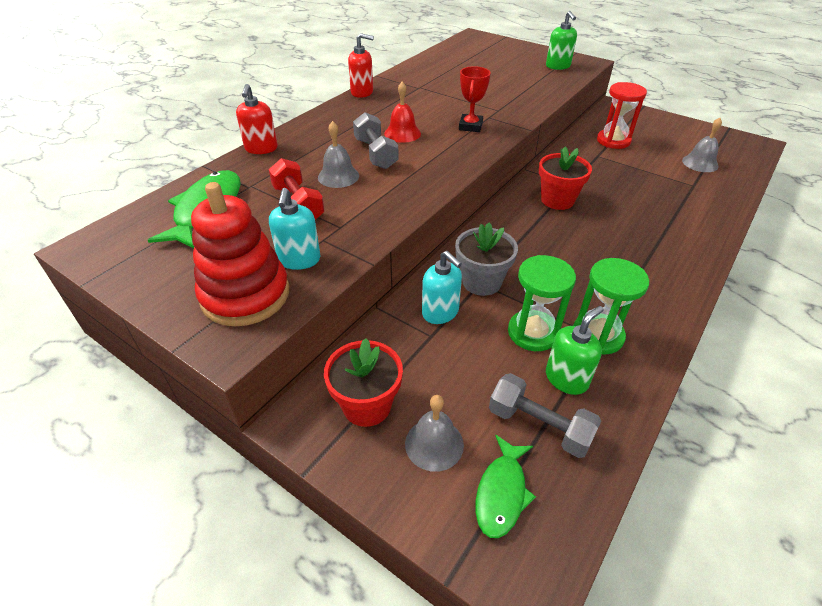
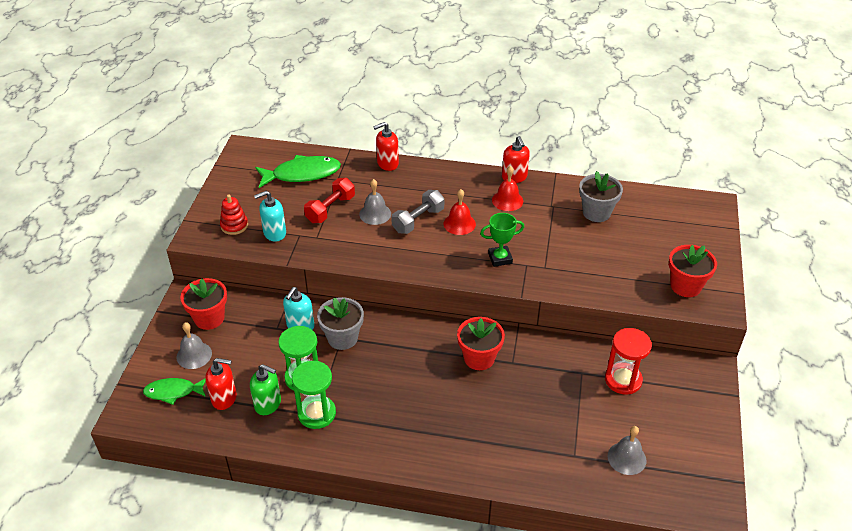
camera: 65 degrees right, 0 degrees up
red stacking toy [191,182,289,326] -> red stacking toy [220,195,248,235], size x0.52
red trophy [459,66,491,132] -> green trophy [480,213,524,267]
grey dumbbell [489,373,601,458] -> red soap dispenser [205,358,237,410]
green soap dispenser [546,11,577,70] -> red flower pot [669,245,717,297]
none -> red bell [492,166,523,211]
none -> grey flower pot [579,171,623,222]

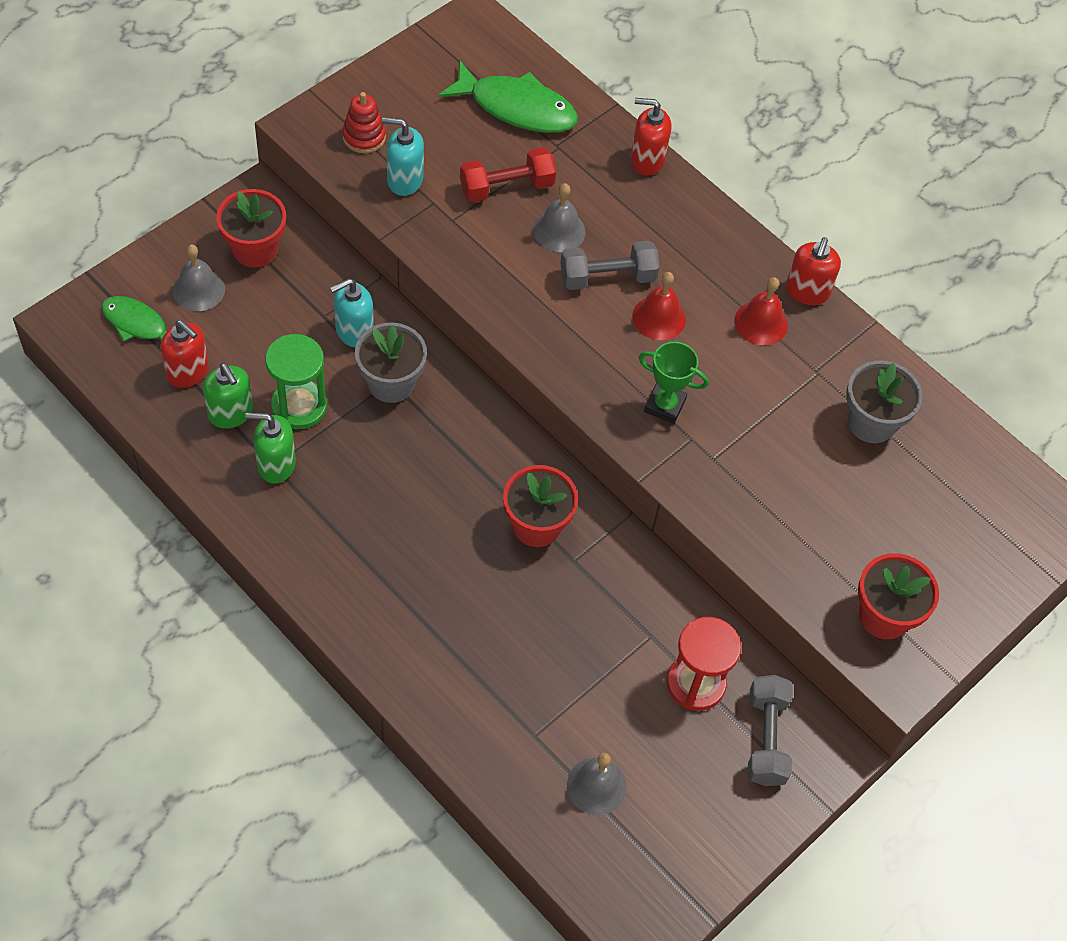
camera: 30 degrees right, 15 degrees up
green hourglass [292,361,336,429] -> green soap dispenser [245,412,296,483]
none -> grey dumbbell [748,675,793,786]

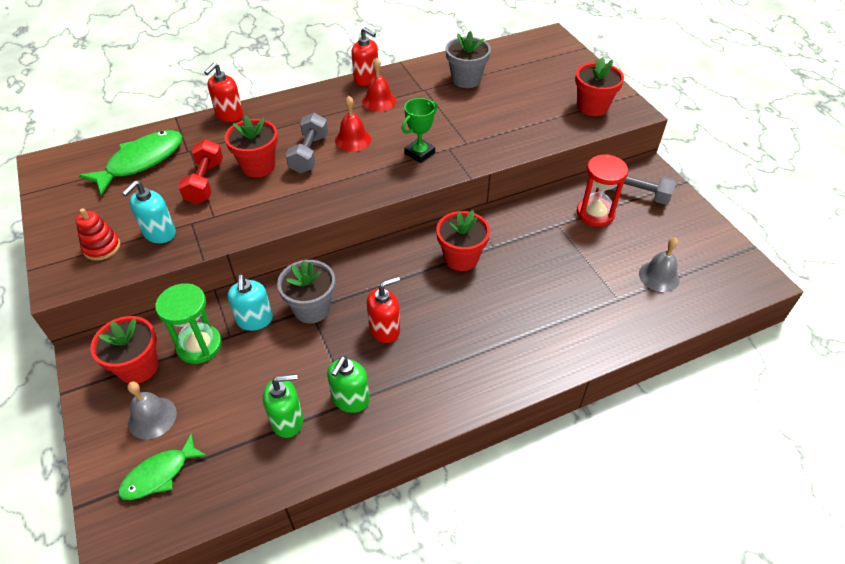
camera: 65 degrees left, 10 degrees down
red soap dispenser [160,320,209,388] -> red soap dispenser moved to [367,277,400,343]
green hourglass [265,334,327,429] -> green hourglass moved to [155,283,222,364]
grey bell [533,183,586,252] -> red flower pot [225,115,278,178]

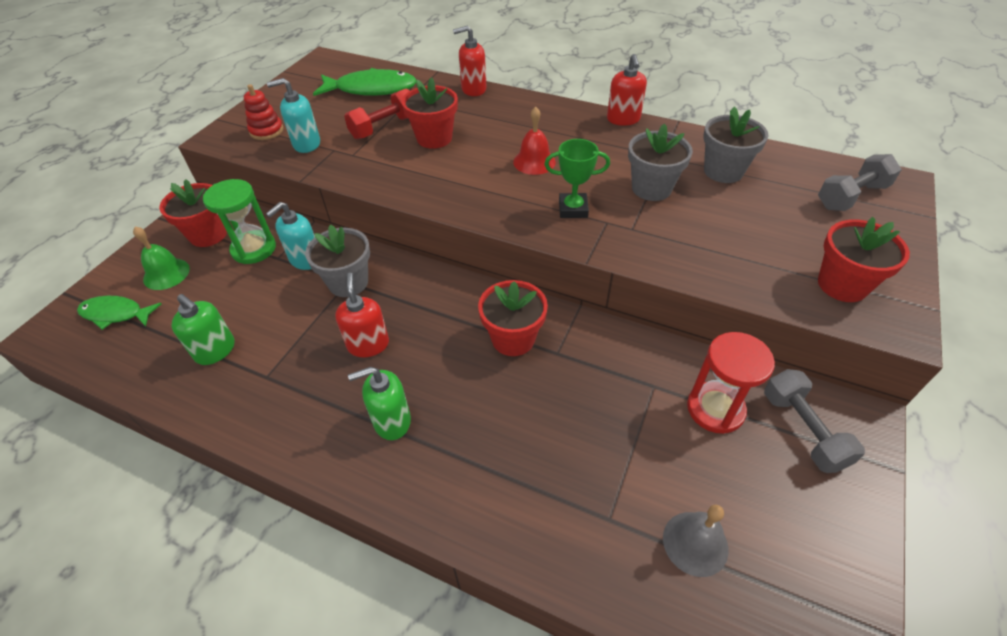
camera: 50 degrees right, 0 degrees up
grey bell [128,382,177,439] -> green bell [133,227,190,290]
grey dumbbell [286,113,328,174] -> grey dumbbell moved to [818,154,902,211]
green soap dispenser [327,356,370,413] -> green soap dispenser moved to [348,367,411,440]
red bell [362,58,396,112] -> none
red soap dispenser [367,277,400,343] -> red soap dispenser turned 120 degrees counterclockwise [335,273,389,357]
none -> grey flower pot [628,124,693,201]

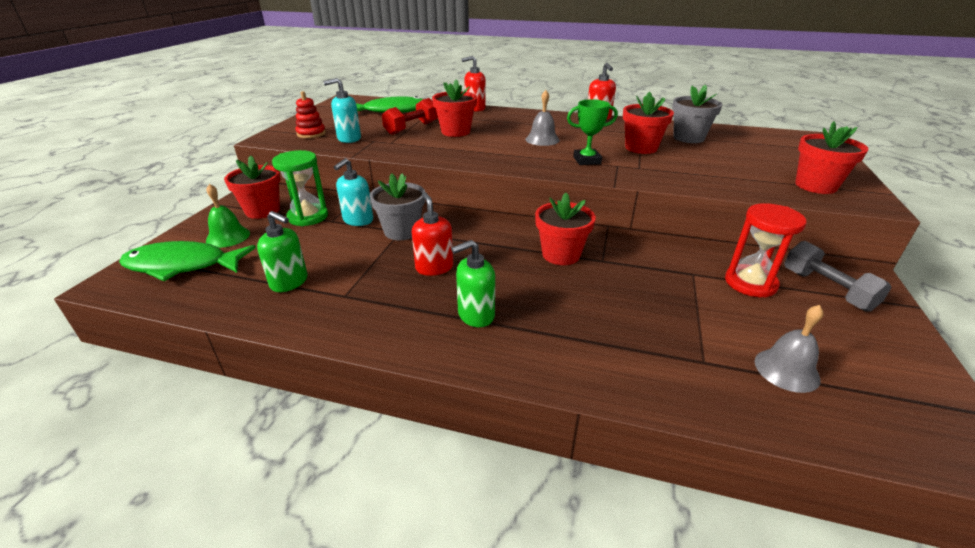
camera: 10 degrees left, 15 degrees down
green fish [77,296,161,330] -> green fish [119,241,256,281], size x1.60
red bell [513,107,556,175] -> grey bell [525,90,560,146]
grey flower pot [628,124,693,201] -> red flower pot [623,92,674,154]
grey dumbbell [818,154,902,211] -> none

